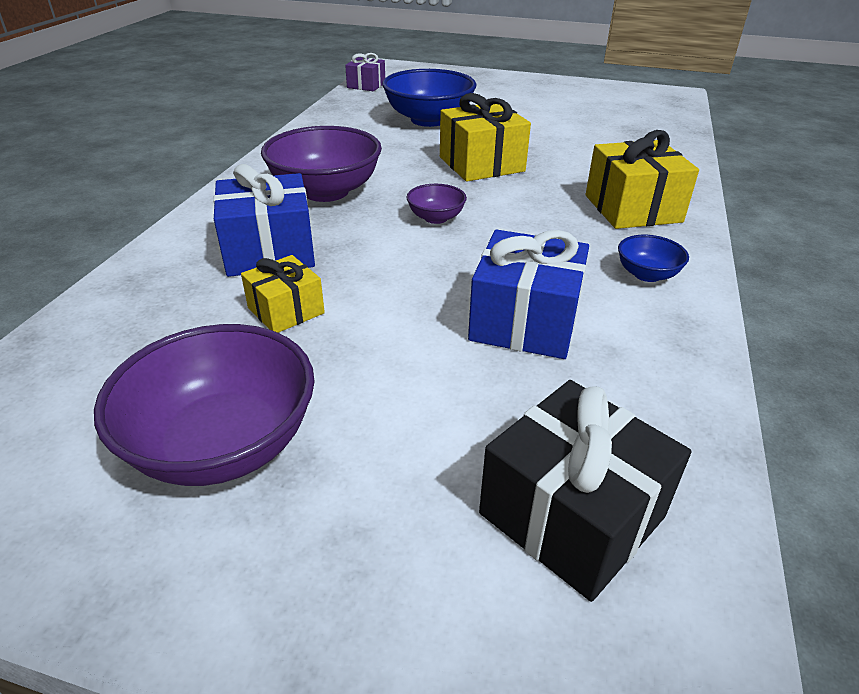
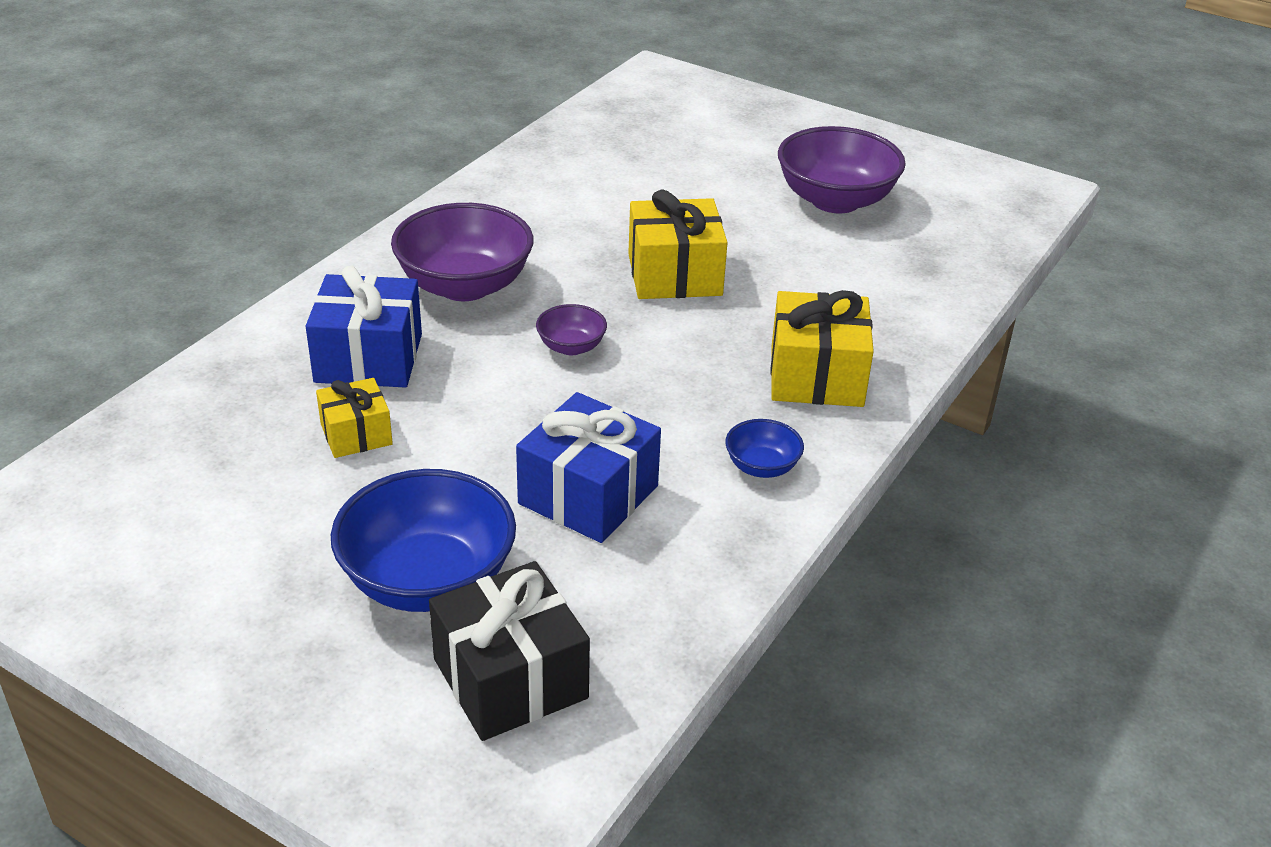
camera: 15 degrees right, 0 degrees up
purple bowl [94,324,315,486] -> purple bowl moved to [778,126,906,214]
purple gift [345,53,385,91] -> none
blue bowl [382,69,477,127] -> blue bowl moved to [331,469,516,612]

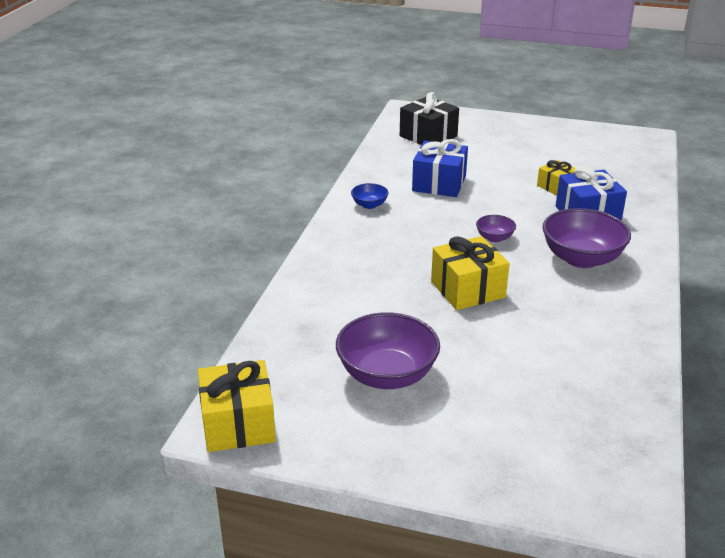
camera: 165 degrees right, 5 degrees down
blue bowl [331,469,516,612] -> none
yellow gift [770,290,874,407] -> yellow gift moved to [198,360,276,452]

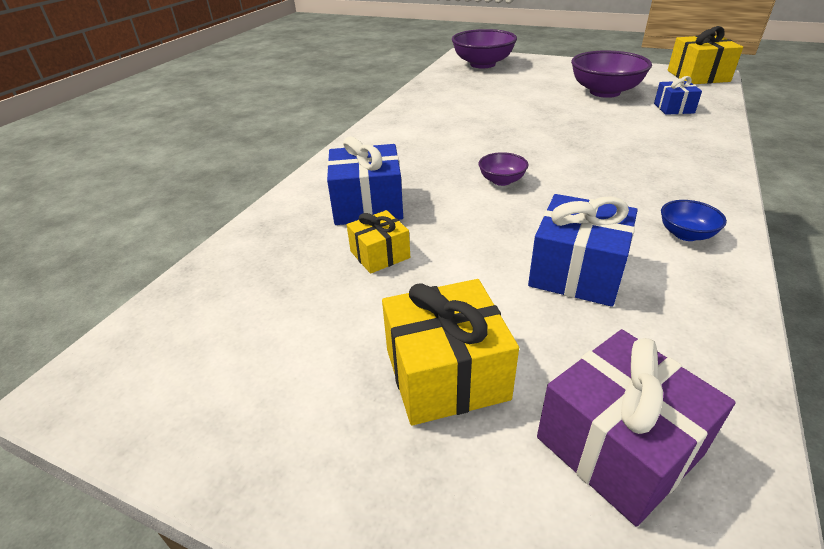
camera: 170 degrees left, 5 degrees up
black gift [400,92,459,145] -> purple gift [537,329,736,526]
yellow gift [431,236,510,310] -> yellow gift moved to [382,279,519,426]
purple bowl [542,208,631,268] -> purple bowl moved to [452,29,517,68]
none -> blue gift [654,76,702,115]

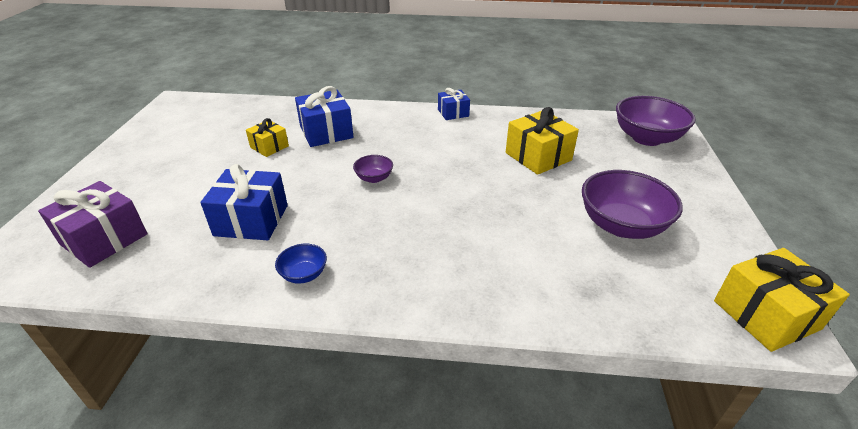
camera: 70 degrees right, 0 degrees up
yellow gift [382,279,519,426] -> yellow gift moved to [506,107,579,175]
blue gift [654,76,702,115] -> blue gift moved to [438,88,470,120]

